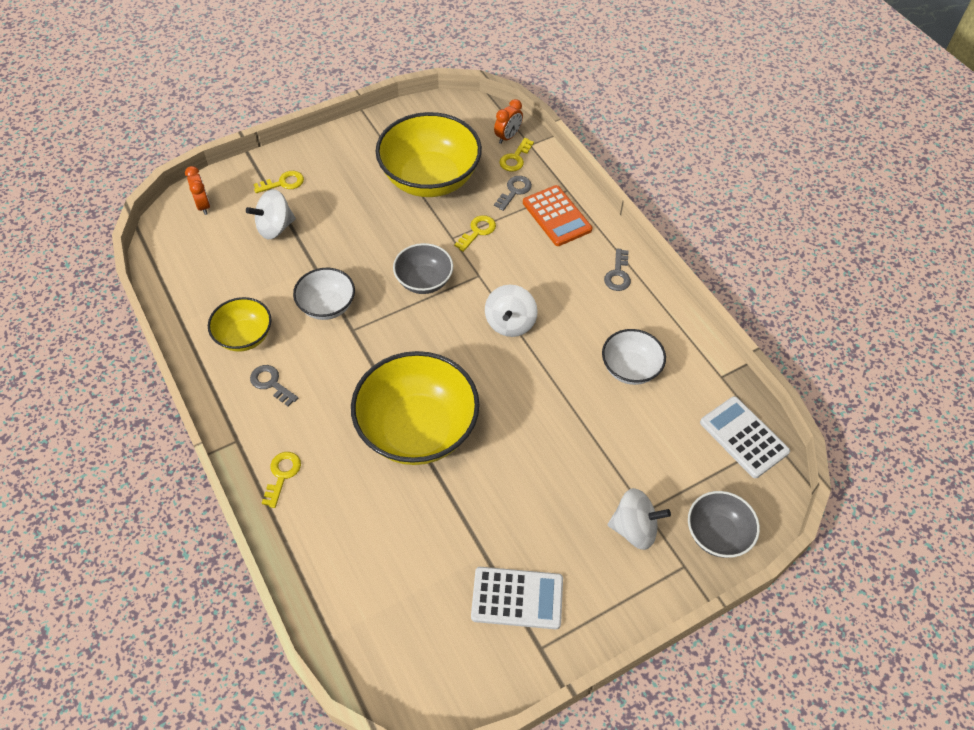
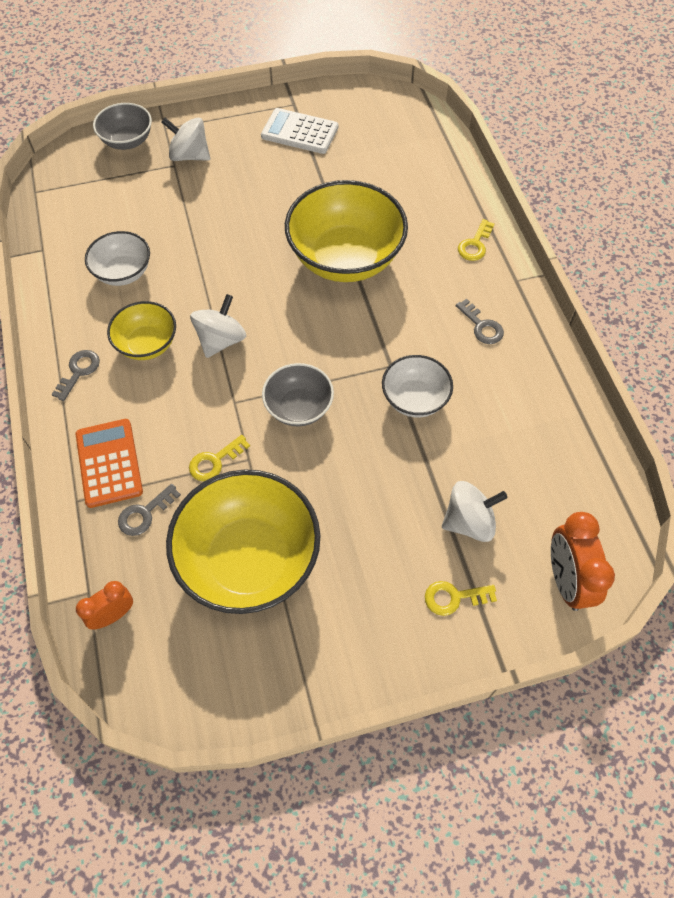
camera: 165 degrees left, 5 degrees up
orange clock [185,166,210,215] -> orange clock [551,512,615,611], size x1.62
yellow bowl [208,297,272,352] -> yellow bowl moved to [107,301,176,360]
yellow key [500,138,534,172] -> none
white calculator [700,396,790,478] -> none

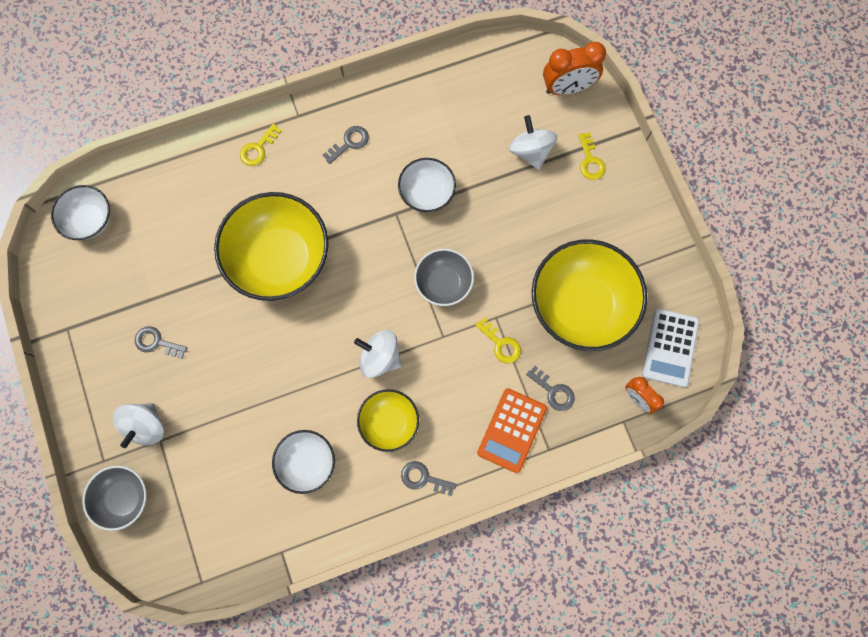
camera: 95 degrees left, 15 degrees up
orange calculator [76,419,143,508] -> orange calculator turned 45 degrees counterclockwise [477,388,547,473]
white calculator [261,108,338,154] -> white calculator moved to [642,308,699,387]
yellow key [458,219,495,261] -> yellow key turned 105 degrees clockwise [240,123,282,166]
none -> white bowl [51,185,110,240]
none -> grey key [135,326,187,359]

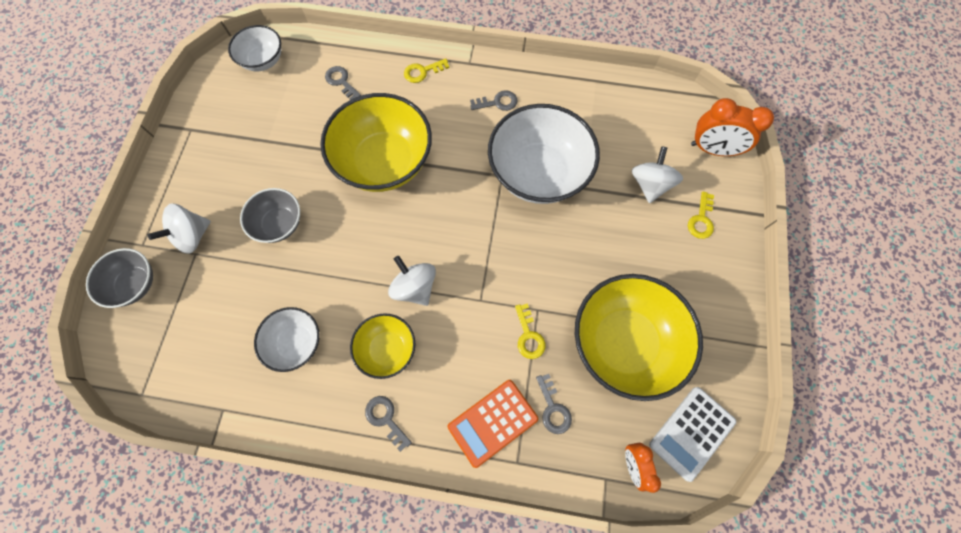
camera: 30 degrees right, 5 degrees down
grey key [135,326,187,359] -> grey key moved to [325,66,361,100]
white bowl [398,158,456,212] -> white bowl [488,104,600,204], size x1.87
grey bowl [414,249,474,306] -> grey bowl moved to [240,188,300,243]

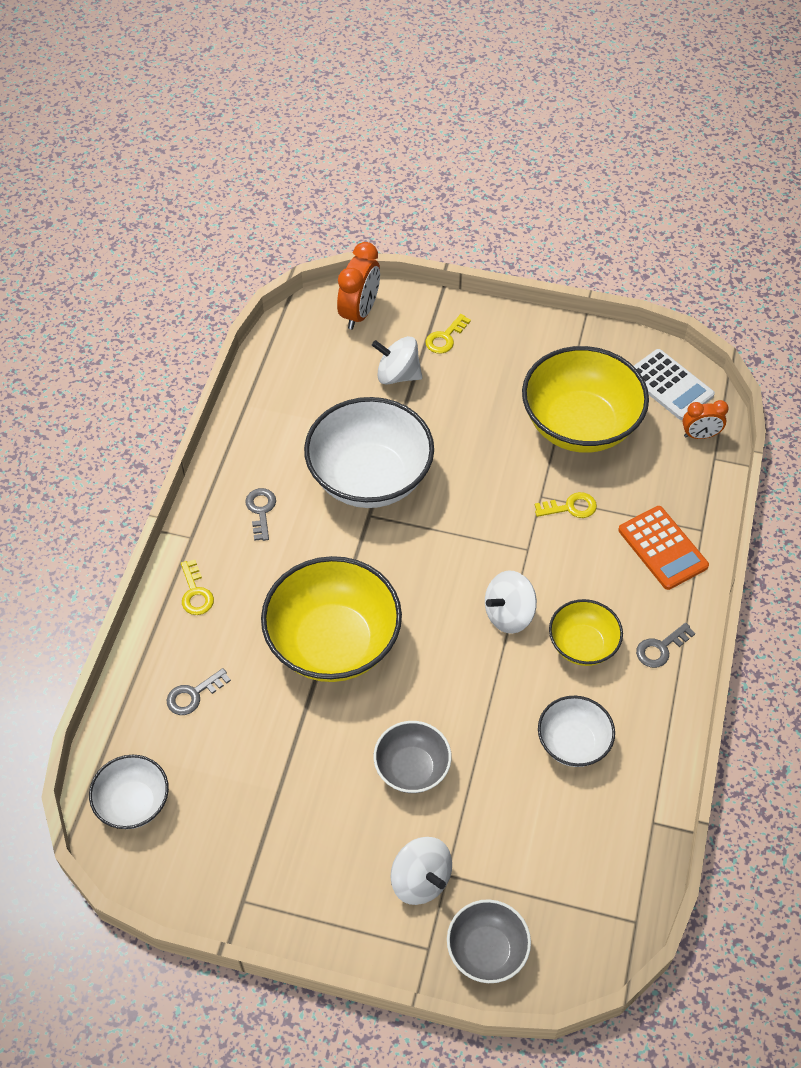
camera: 85 degrees left, 15 degrees down
grey key [536,374,572,434] -> none
yellow key [688,192,714,239] -> yellow key turned 105 degrees clockwise [425,314,471,354]

